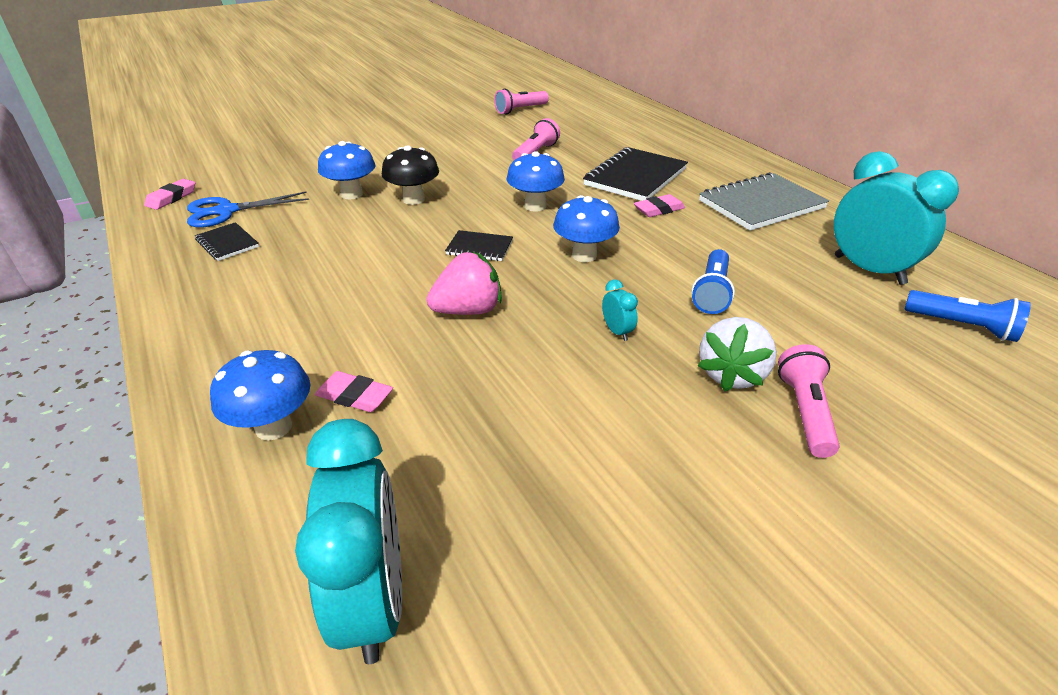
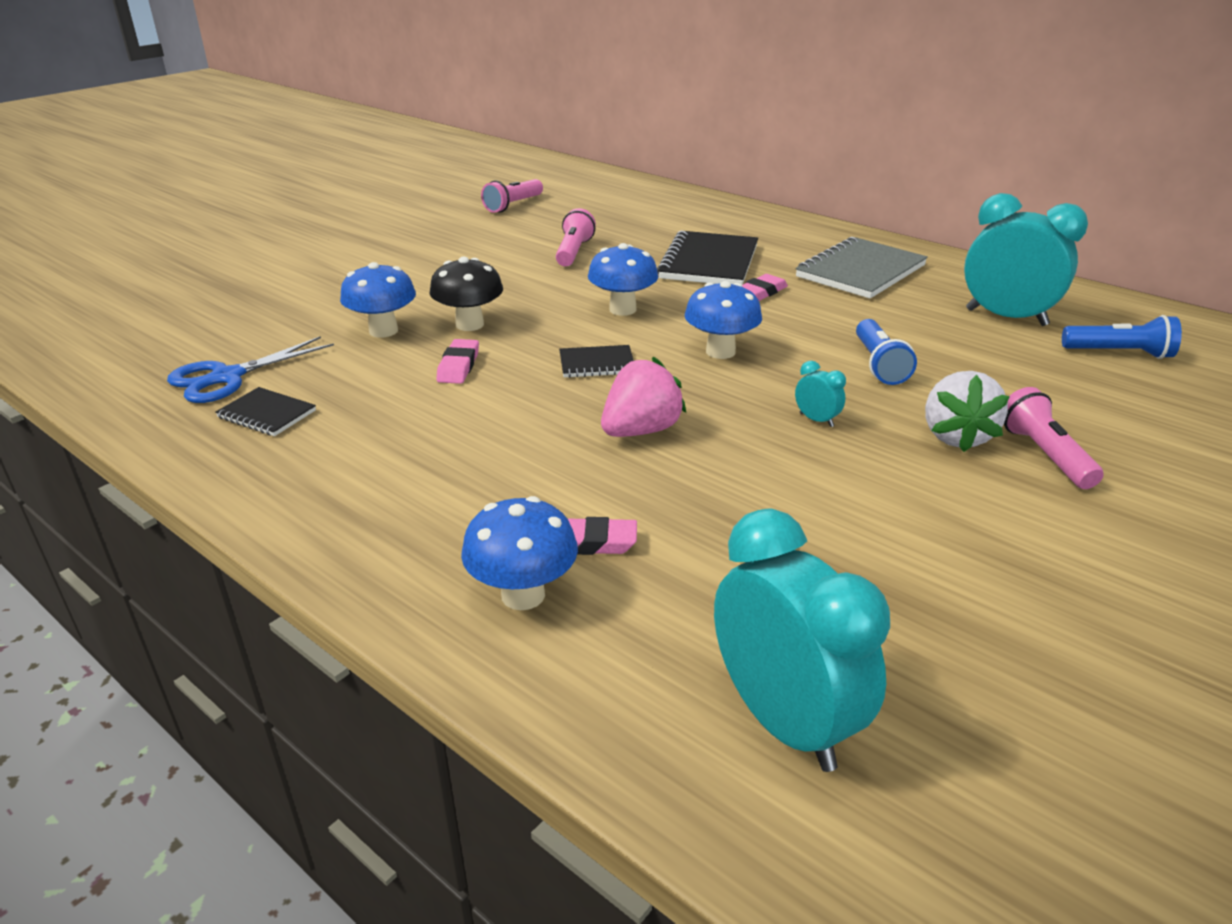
camera: 20 degrees left, 5 degrees down
pink eraser [144,179,195,210] -> pink eraser moved to [436,339,479,384]

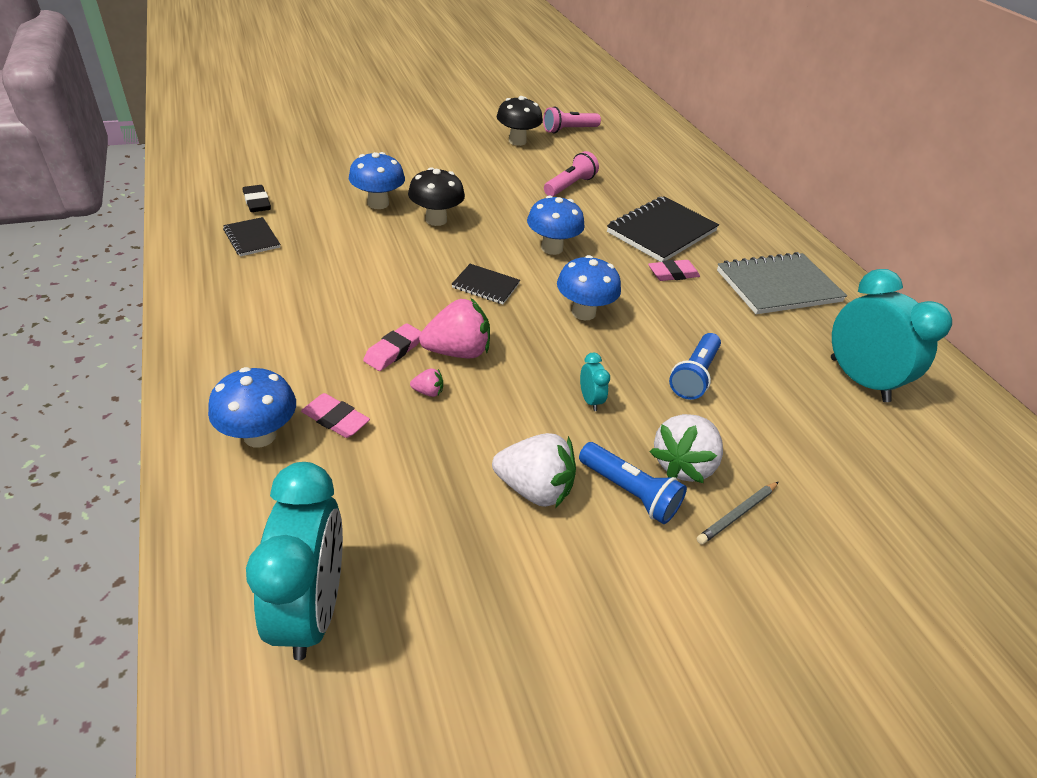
camera: 25 degrees right, 10 degrees up
blue scissors [167,336,334,403] -> black eraser [242,185,271,212]
pink eraser [436,339,479,384] -> pink eraser moved to [363,323,422,371]
pink flashlight [1004,387,1104,489] -> grey pencil [697,482,779,544]
blue flashlight [1062,315,1182,359] -> blue flashlight moved to [579,442,687,524]
none -> pink strawberry [410,368,443,397]
none -> white strawberry [492,433,576,508]
none -> black mushroom [497,96,543,146]

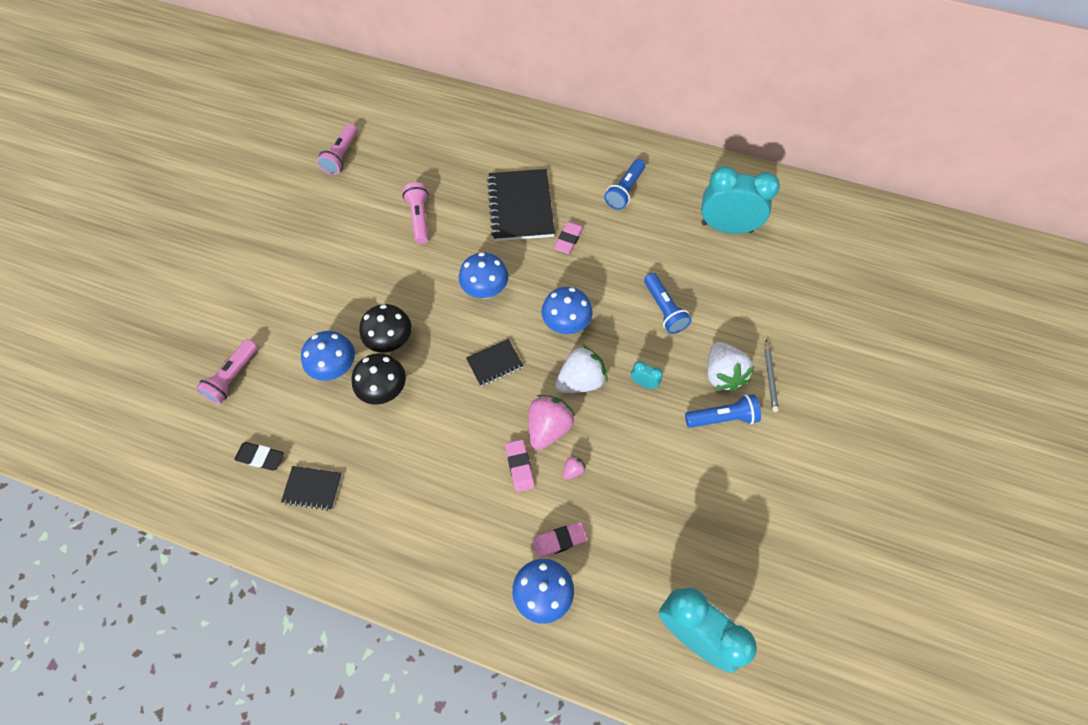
camera: 45 degrees left, 20 degrees up
white strawberry [492,433,576,508] -> white strawberry moved to [555,345,608,393]
black mushroom [497,96,543,146] -> black mushroom moved to [352,353,406,405]
grey notebook [717,252,847,314] -> blue flashlight [604,159,645,210]
none -> pink flashlight [196,339,258,405]

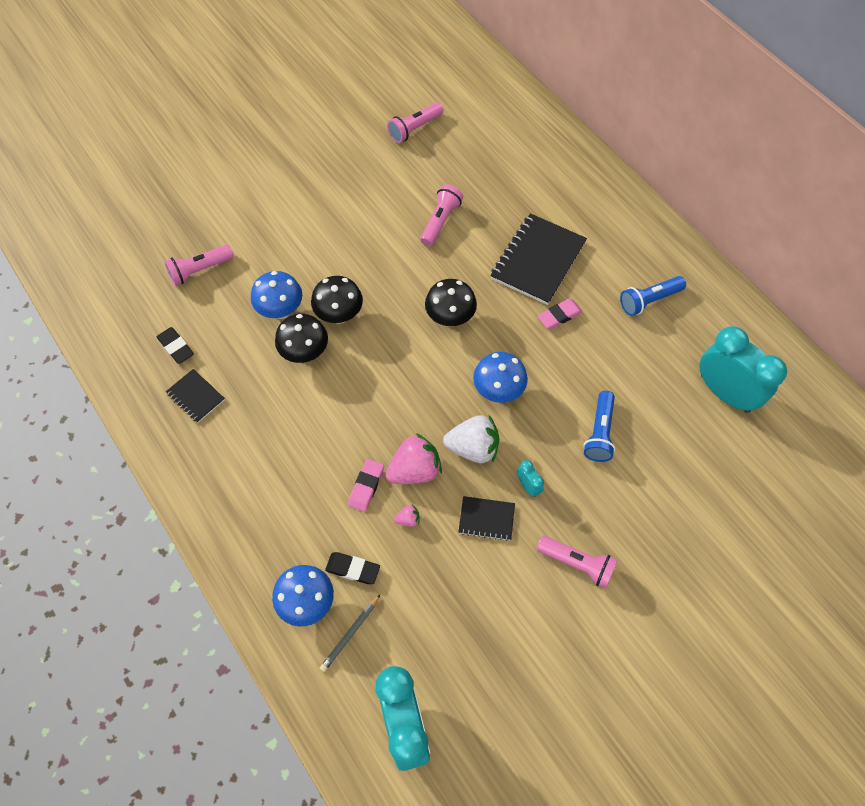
camera: 35 degrees right, 0 degrees up
blue mushroom [459,252,508,299] -> black mushroom [425,279,477,327]
black notebook [466,339,523,386] -> black notebook moved to [458,496,515,541]
pink eraser [533,522,588,558] -> black eraser [325,552,380,584]
blue flashlight [685,394,761,428] -> pink flashlight [536,536,617,589]
white strawberry [707,342,755,392] -> none
grey pencil [765,339,779,412] -> grey pencil moved to [320,595,380,672]

